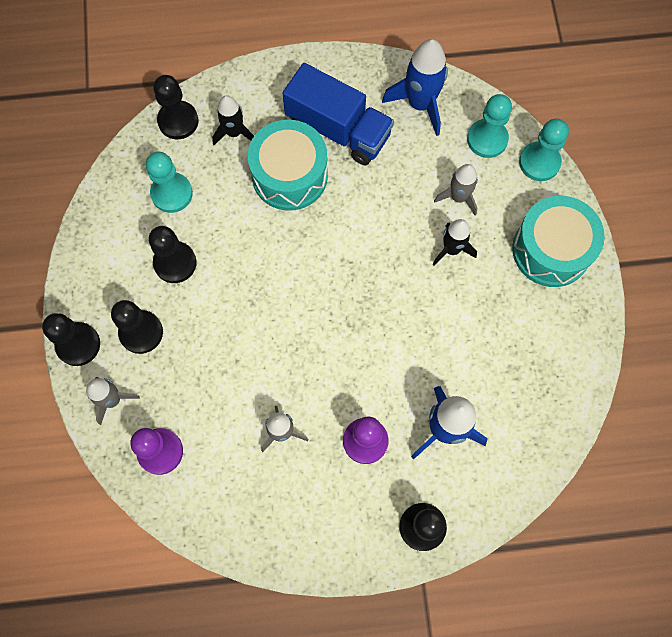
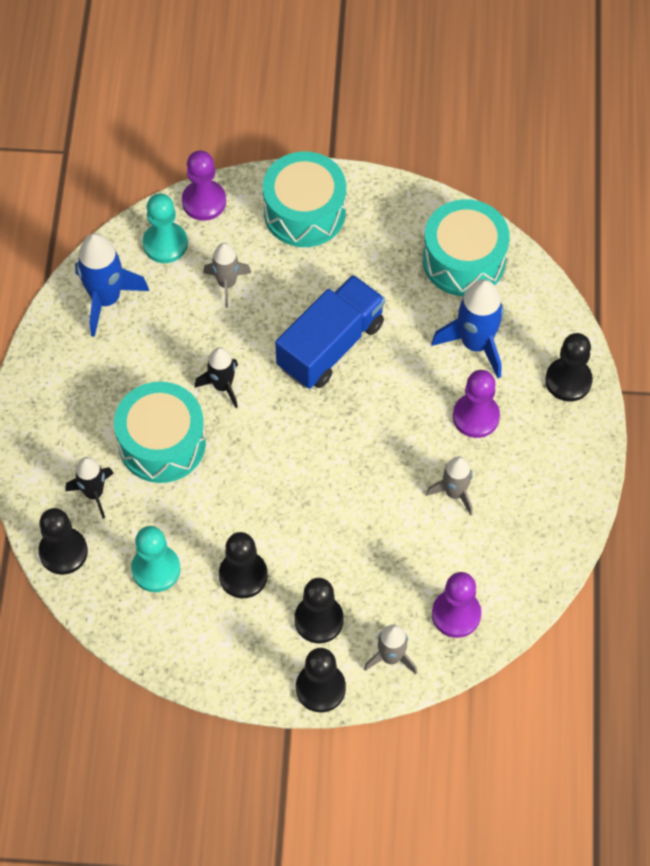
camera: 80 degrees left, 10 degrees down
blue truck [282,63,394,165] -> blue truck moved to [275,275,385,389]
black rocket [432,219,477,266] -> black rocket moved to [195,347,238,408]
turquoise pawn [519,119,569,181] -> purple pawn [182,151,226,221]
none -> turquoise drum [423,199,510,296]

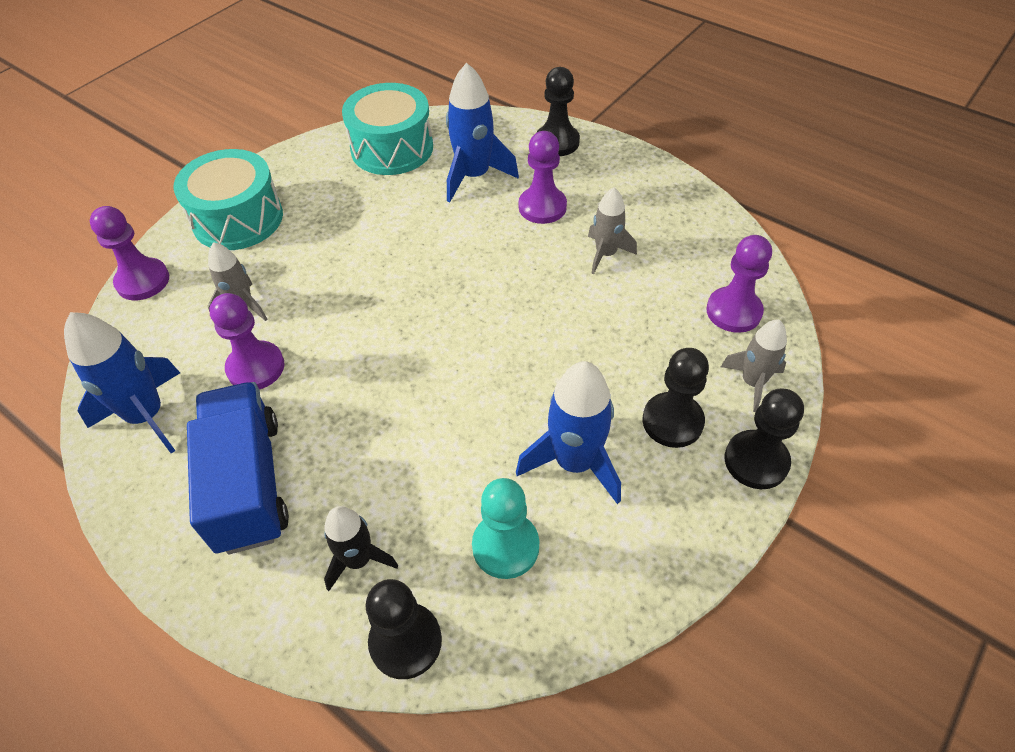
camera: 55 degrees left, 10 degrees down
turquoise drum [114,382,206,483] -> none
turquoise pawn [143,194,188,263] -> none
black rocket [195,347,238,408] -> none
black pawn [219,532,268,598] -> blue rocket [516,361,621,504]
blue truck [275,275,385,389] -> blue truck moved to [187,382,289,554]
none -> purple pawn [209,293,284,390]

